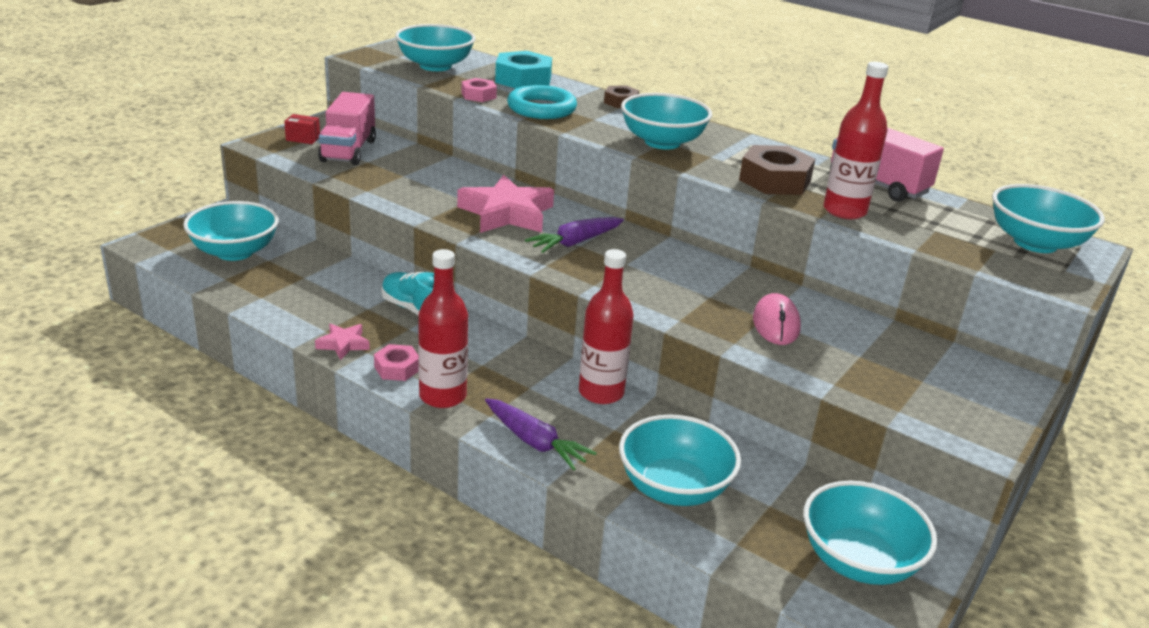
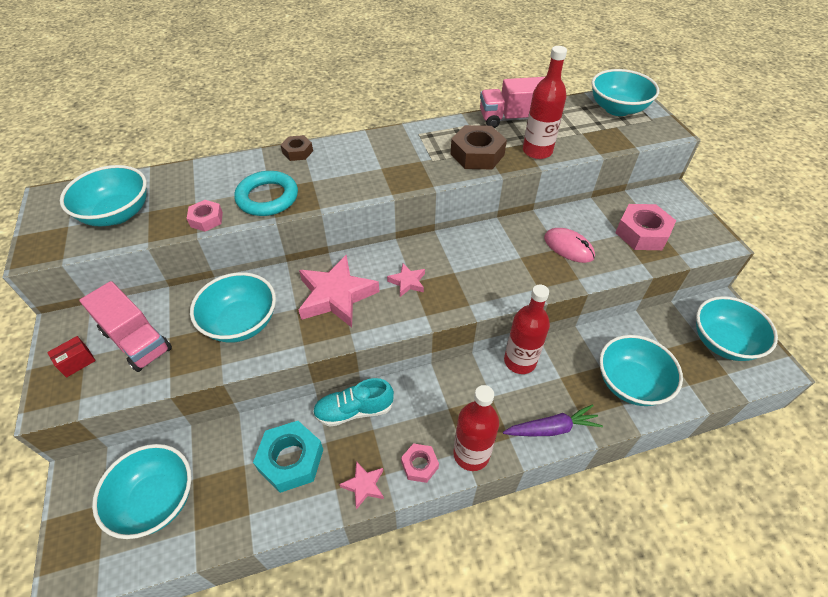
camera: 50 degrees left, 20 degrees up
turquoise nut [495,51,552,89] -> turquoise nut moved to [253,421,323,493]
purple carrot [525,217,624,253] -> pink star [387,263,425,297]
turquoise bowl [621,93,712,150] -> turquoise bowl moved to [190,272,276,343]
none -> pink nut [615,204,676,250]

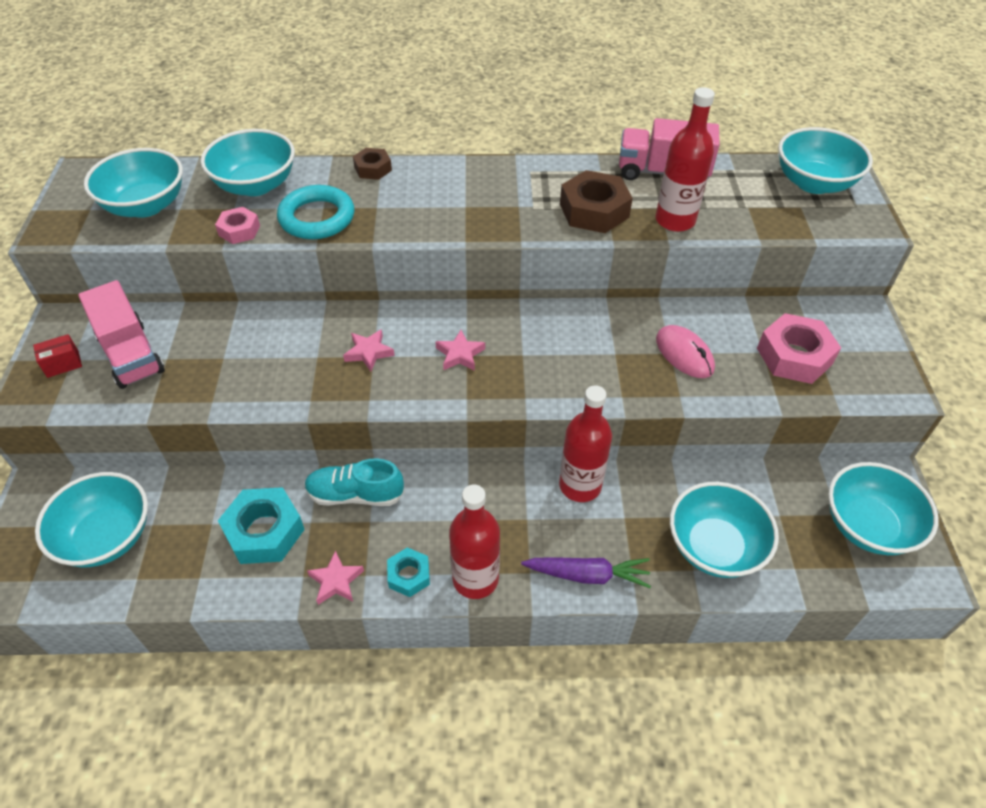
camera: 15 degrees right, 0 degrees up
turquoise bowl [190,272,276,343] -> turquoise bowl moved to [201,129,295,196]
pink star [299,255,379,327] -> pink star [343,329,395,372], size x0.49
pink nut [401,444,439,483] -> turquoise nut [387,547,430,597]

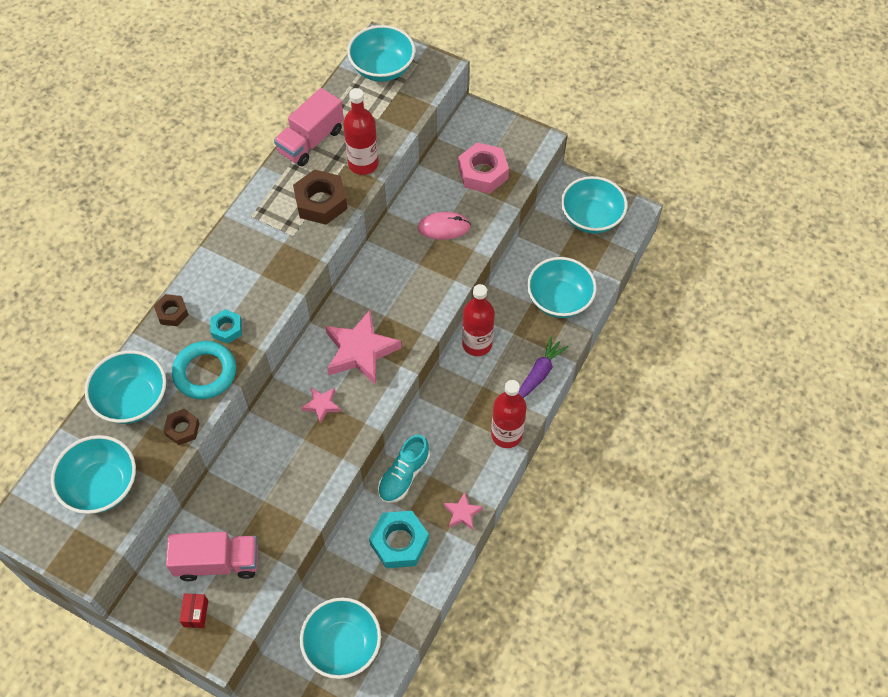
camera: 60 degrees left, 10 degrees up
pink nut [215,207,260,244] -> brown nut [163,409,200,445]
turquoise nut [387,547,430,597] -> turquoise nut moved to [211,309,242,344]
pink star [435,330,485,371] -> pink star [325,310,401,385], size x2.05

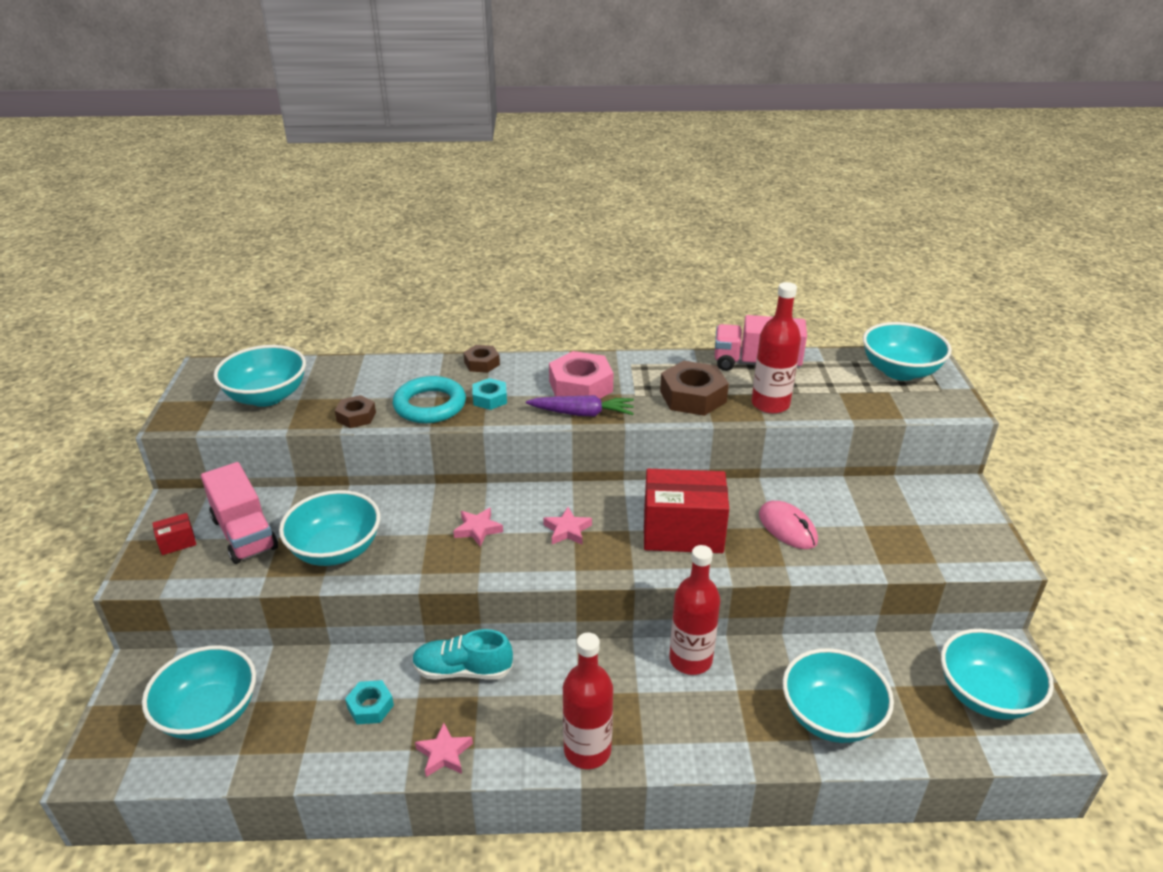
camera: 60 degrees right, 25 degrees down
turquoise bowl [85,350,166,424] -> turquoise bowl moved to [279,490,380,566]
pink star [325,310,401,385] -> pink star [543,507,592,545], size x0.49
turquoise nut [369,511,429,568] -> turquoise nut [345,680,394,724], size x0.57
pink nut [458,142,509,194] -> pink nut moved to [549,351,613,399]
purple carrot [518,336,569,398] -> purple carrot moved to [526,395,634,416]
none -> red box [644,469,729,553]

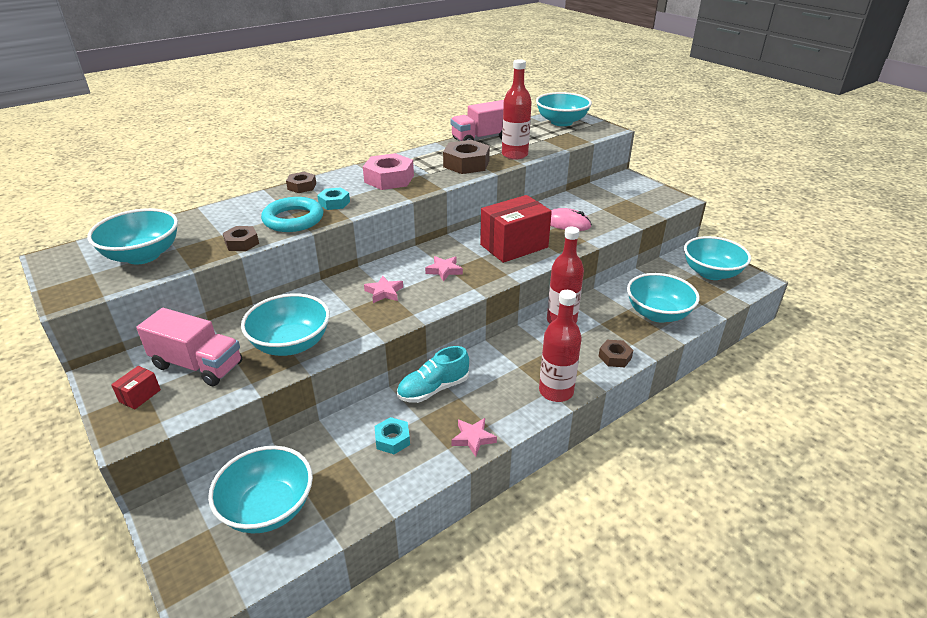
camera: 35 degrees left, 0 degrees up
purple carrot [526,395,634,416] -> none
none -> brown nut [598,340,633,367]

